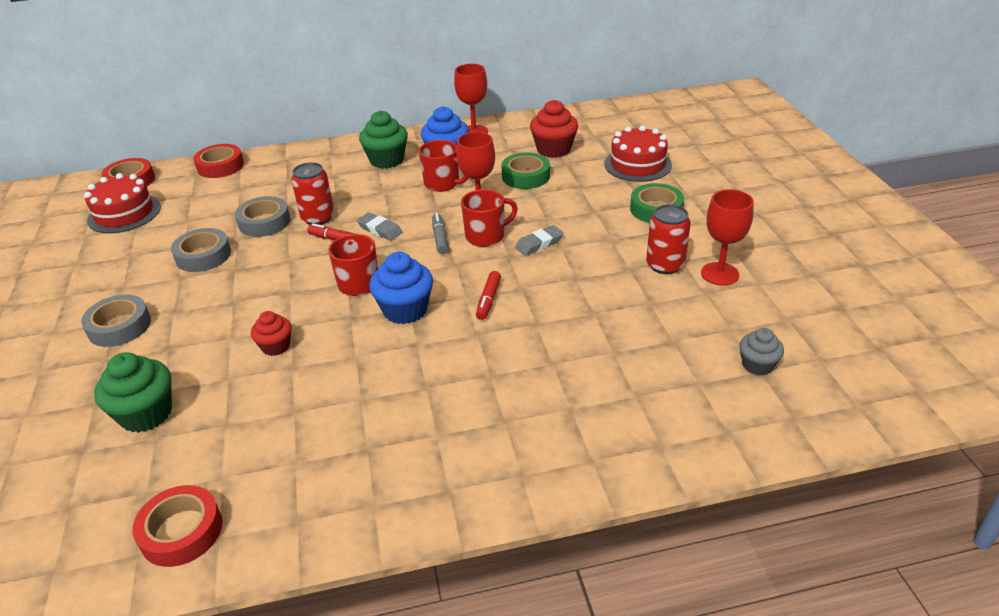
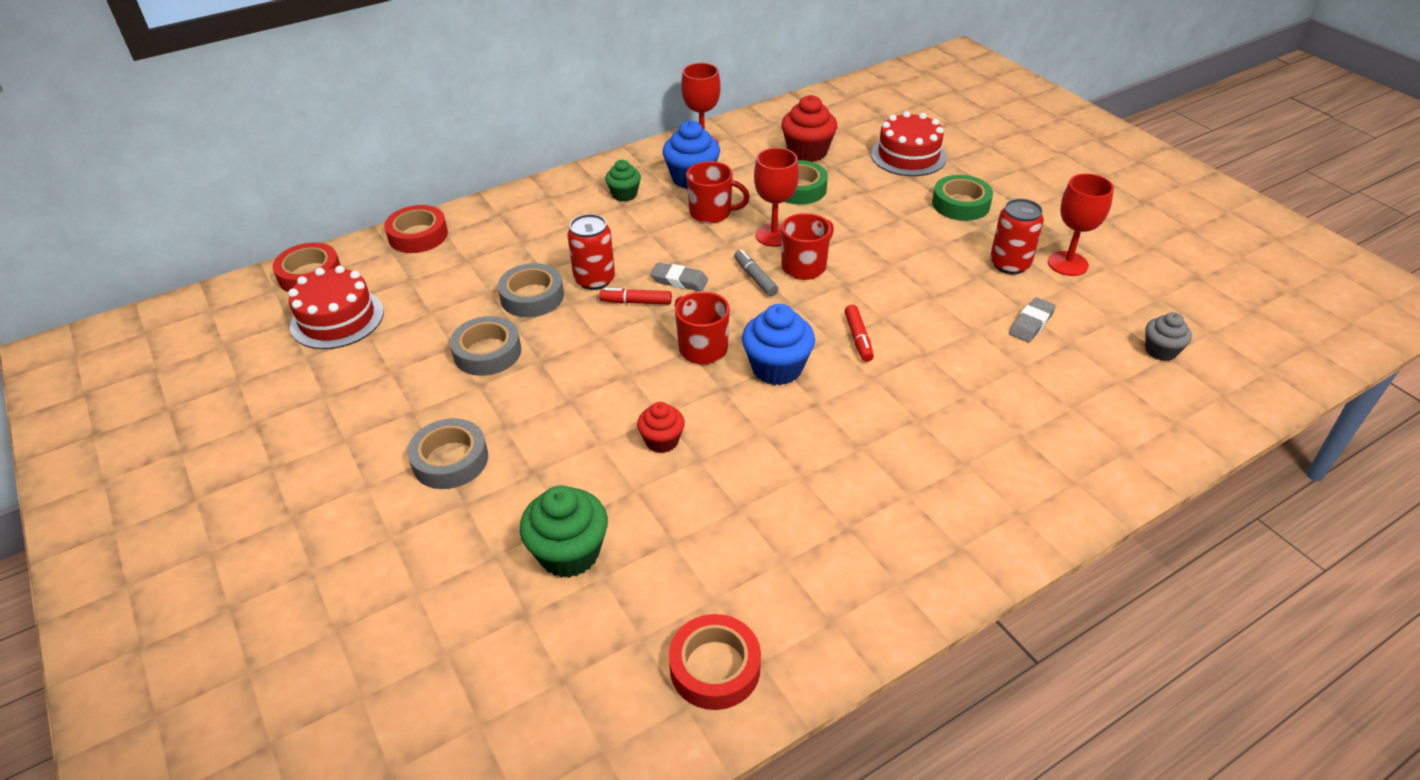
camera: 20 degrees left, 5 degrees up
green cupcake [359,111,408,169] -> green cupcake [605,160,641,202], size x0.61
grey eraser [515,225,564,256] -> grey eraser moved to [1009,298,1056,343]

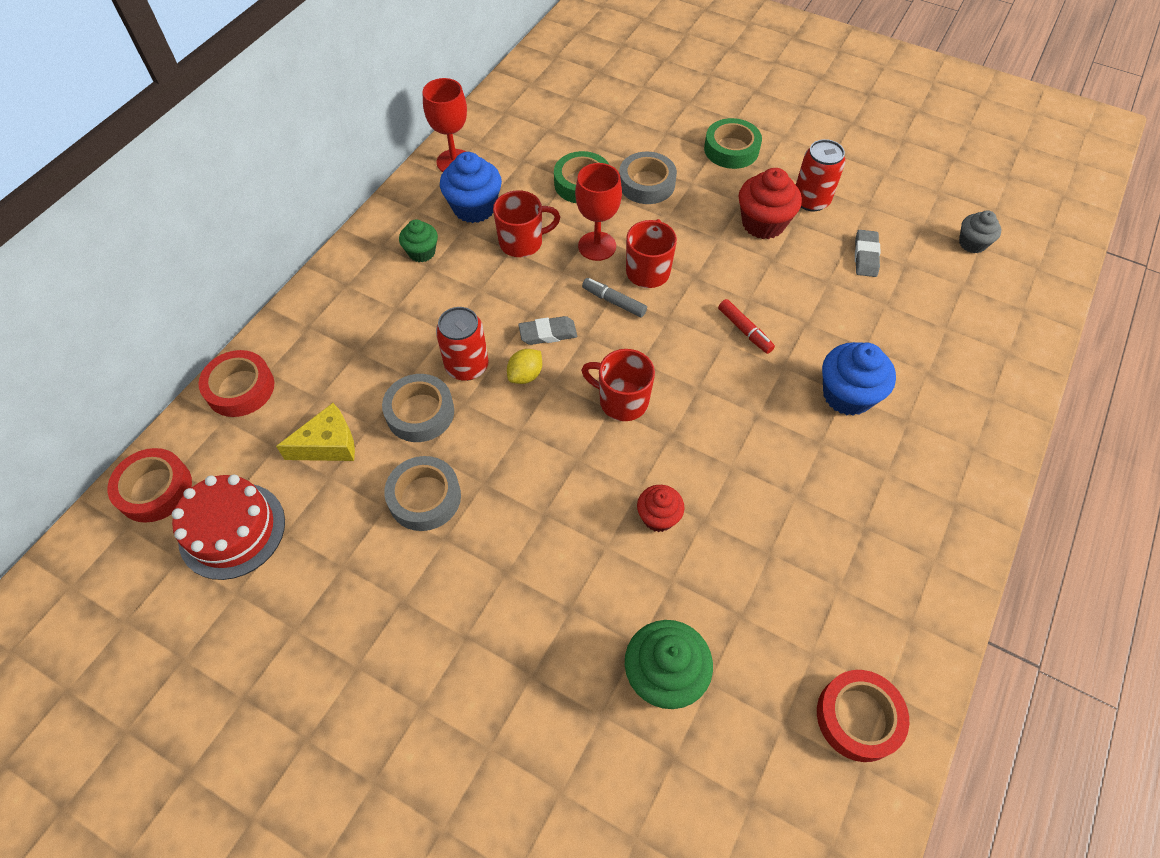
camera: 30 degrees left, 15 degrees up
grey tape [407,418,488,489] -> grey tape moved to [619,152,677,204]
red marker [599,288,672,304] -> yellow lemon [507,349,542,384]
blue cupcake [742,304,815,385] -> blue cupcake moved to [822,342,896,416]
red cupcake [781,95,837,162] -> red cupcake moved to [739,168,802,239]
red cake [871,111,947,176] -> none
red goblet [1048,174,1114,276] -> none
none -> yellow cheese [276,403,355,461]

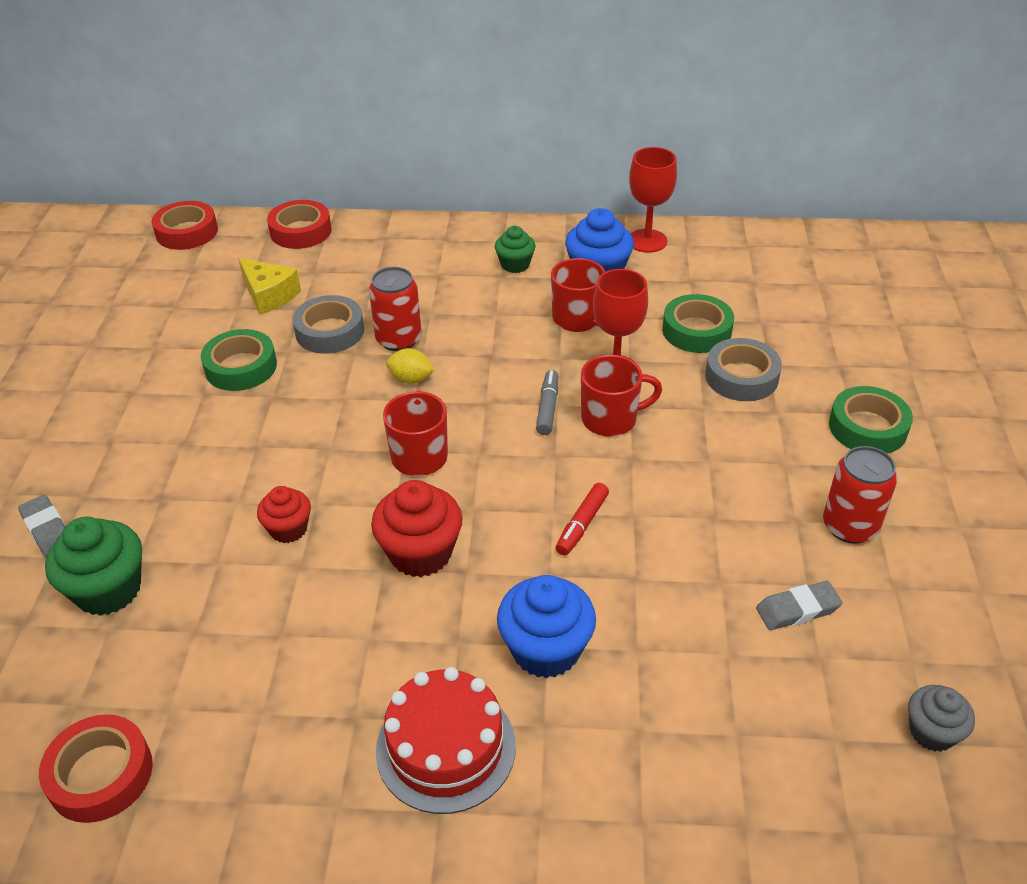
camera: 65 degrees right, 15 degrees down
red cake [172,475,285,580] -> red cake moved to [376,667,516,814]
grey tape [384,456,461,531] -> green tape [201,329,277,391]
grey eraser [518,316,577,345] -> grey eraser moved to [18,495,66,557]
red cupcake [739,168,802,239] -> red cupcake moved to [371,480,462,577]

